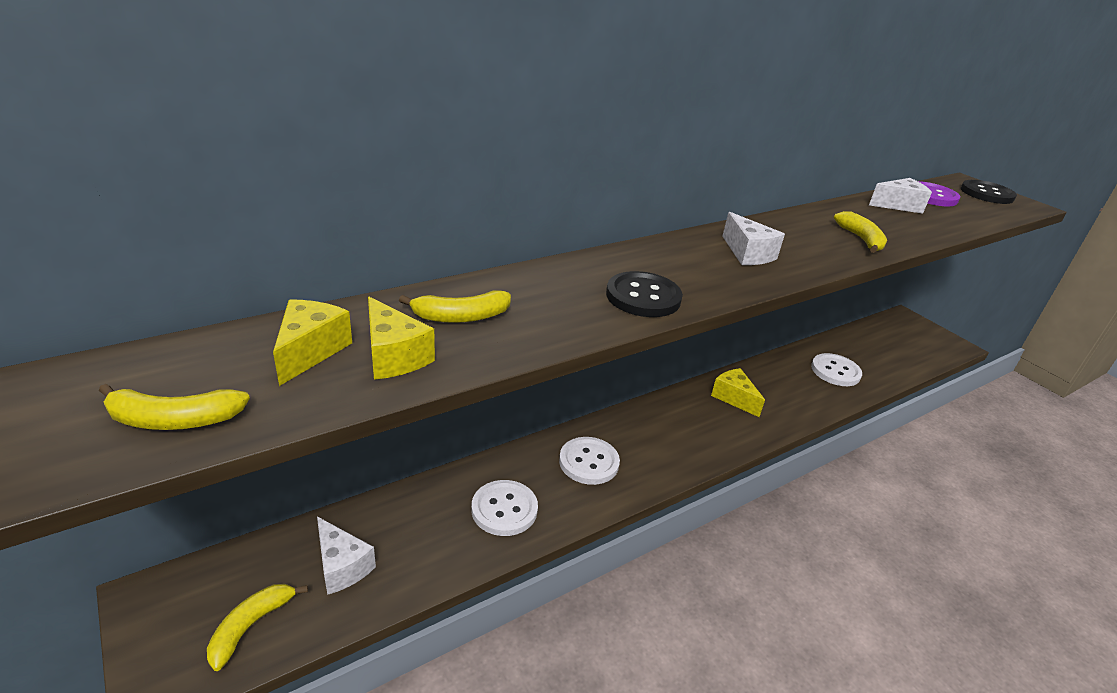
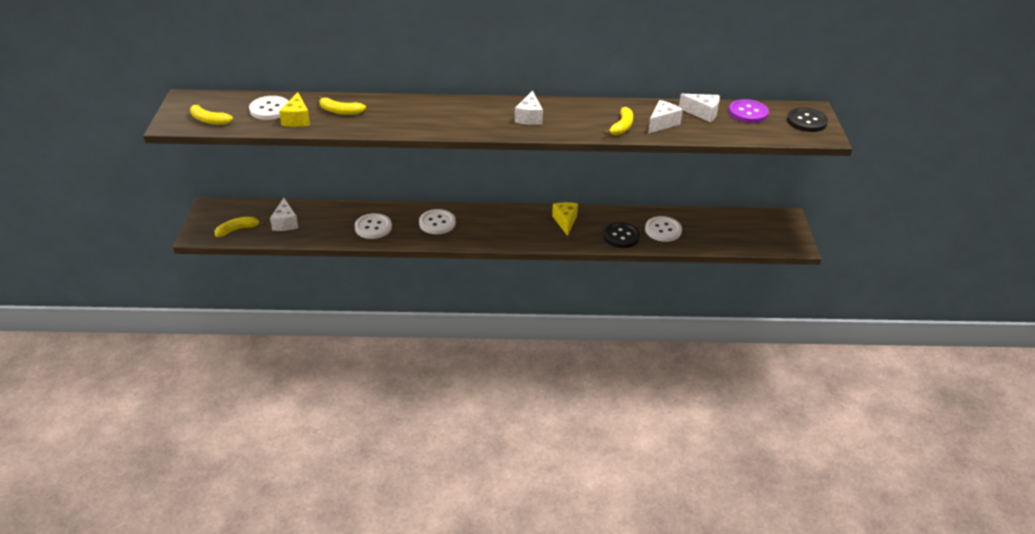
camera: 35 degrees right, 5 degrees up
yellow cheese [273,299,352,386] -> white button [249,96,288,120]
black button [606,271,683,317] -> black button moved to [603,222,640,248]
none -> white cheese [648,100,683,134]

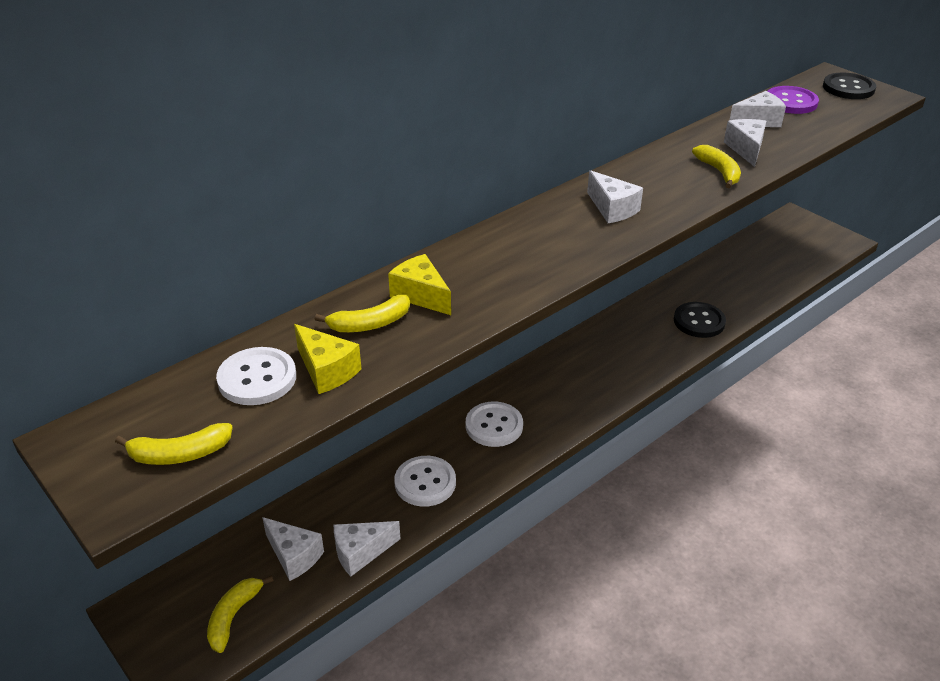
camera: 40 degrees left, 0 degrees up
yellow cheese [552,202,578,236] -> yellow cheese moved to [388,254,451,315]
white button [645,216,682,242] -> none
none -> white cheese [334,521,401,576]

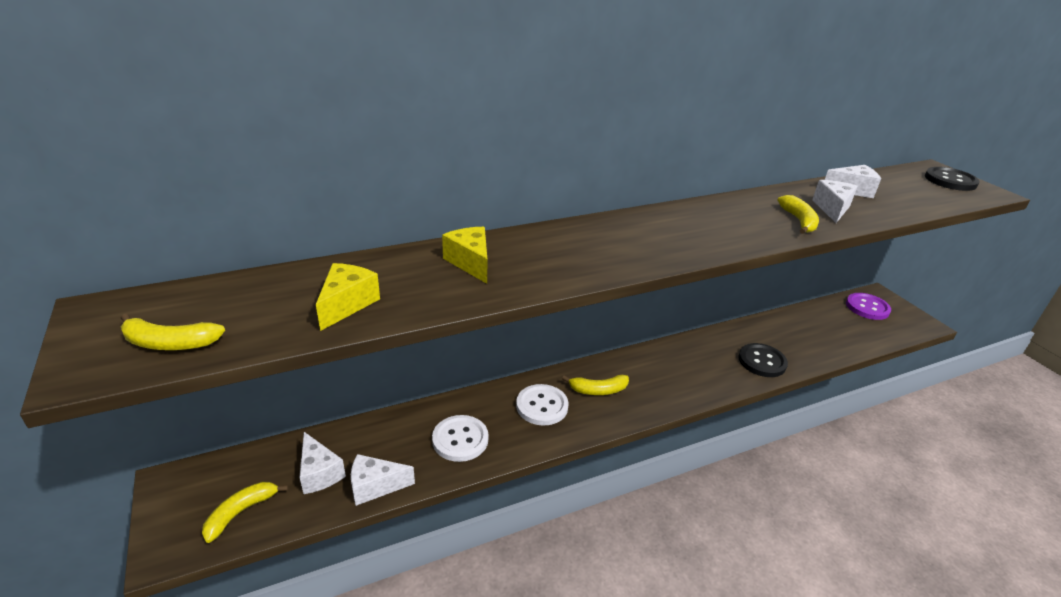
camera: 15 degrees right, 5 degrees down
white button [216,347,296,405] -> none
yellow cheese [294,324,361,394] -> yellow cheese turned 135 degrees counterclockwise [316,263,380,331]
yellow banana [315,295,410,332] -> yellow banana moved to [562,375,629,395]
white cheese [587,170,643,223] -> none
purple button [767,86,819,114] -> purple button moved to [846,293,891,320]

